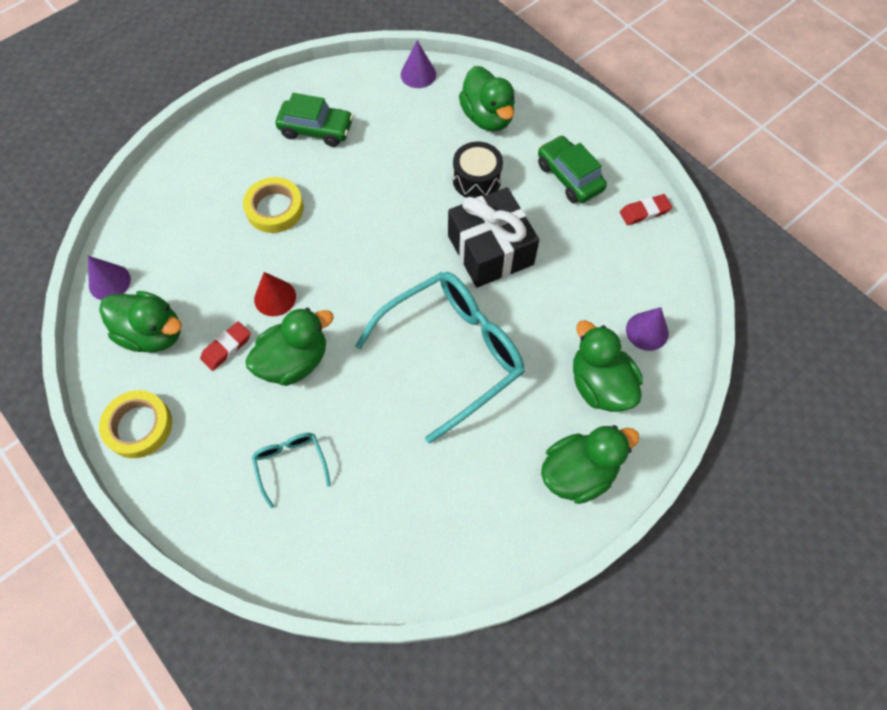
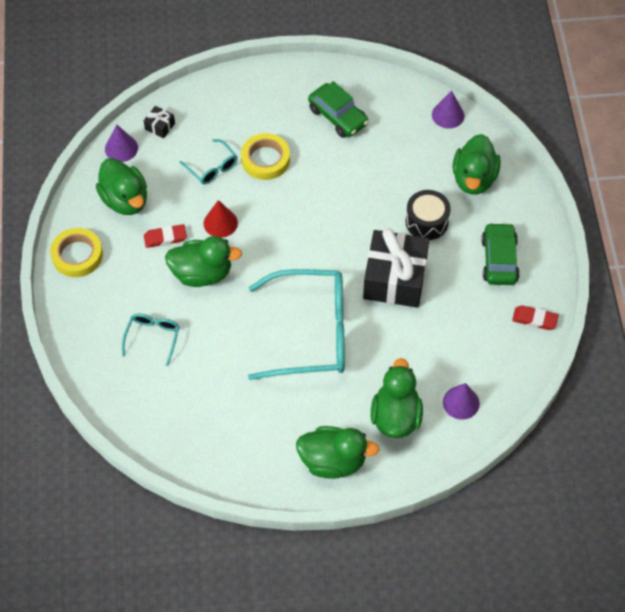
camera: 35 degrees right, 5 degrees down
none -> black gift [144,106,175,138]
none -> turquoise glasses [179,139,238,184]

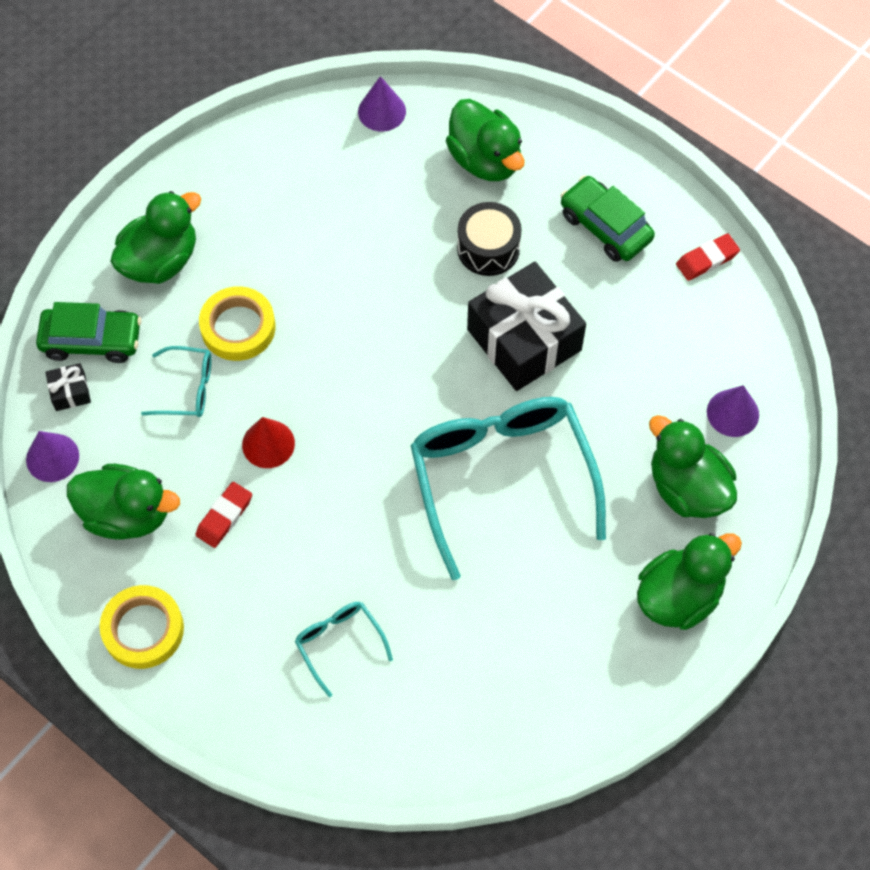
camera: 45 degrees left, 5 degrees up
green duck [165,236,242,287] -> green duck moved to [110,191,201,284]
turquoise glasses [248,269,345,380] -> turquoise glasses turned 60 degrees counterclockwise [410,397,606,580]
green car [308,81,369,138] -> green car moved to [36,302,141,363]

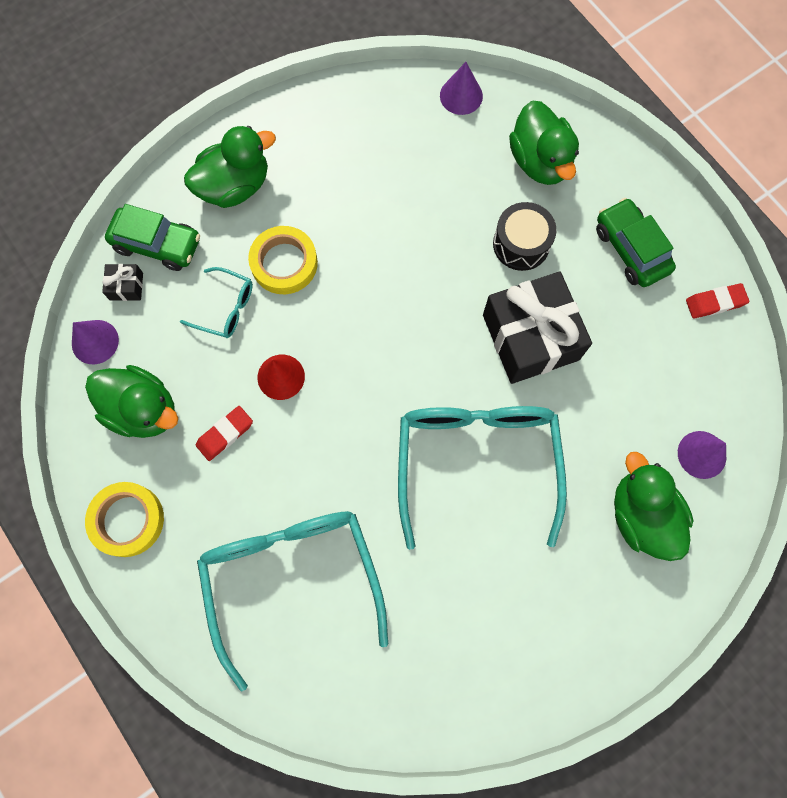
camera: 15 degrees right, 10 degrees up
turquoise glasses [295,602,393,697] -> turquoise glasses [197,511,388,692], size x2.23
green duck [637,533,742,630] -> none

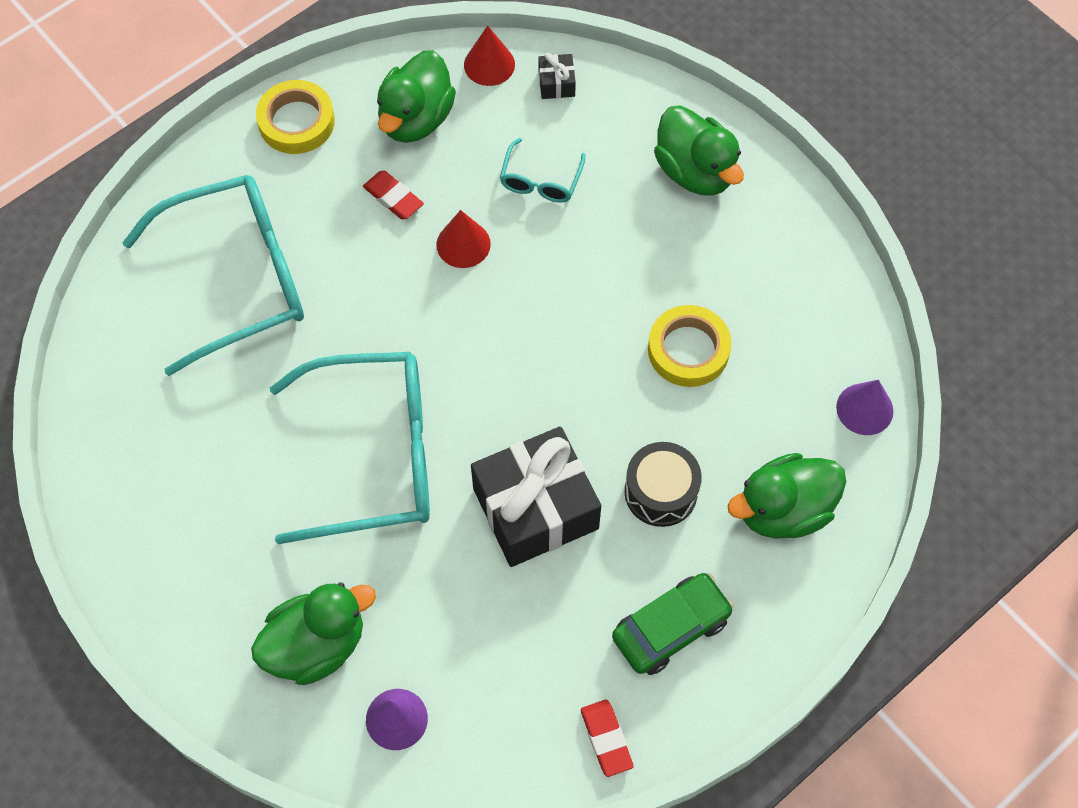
camera: 85 degrees right, 10 degrees down
purple cone [72,320,119,364] -> red cone [464,26,515,86]
green car [105,204,200,271] -> none
yellow tape [248,226,318,294] -> yellow tape moved to [648,305,732,387]

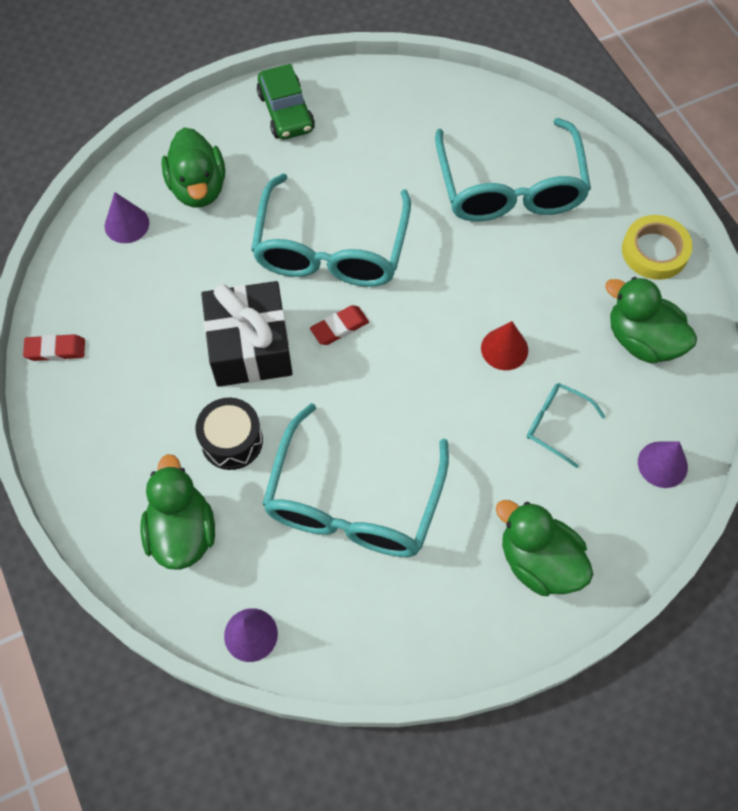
camera: 105 degrees right, 0 degrees up
red eraser [363,171,424,219] -> red eraser moved to [310,305,369,345]
red cone [464,26,515,86] -> none
black gift [538,53,576,99] -> purple cone [638,441,688,488]
green car [612,573,734,675] -> green car moved to [257,64,315,140]
yellow tape [648,305,732,387] -> turquoise glasses [262,403,449,557]
green duck [654,105,744,196] -> green duck turned 60 degrees clockwise [496,500,593,596]

